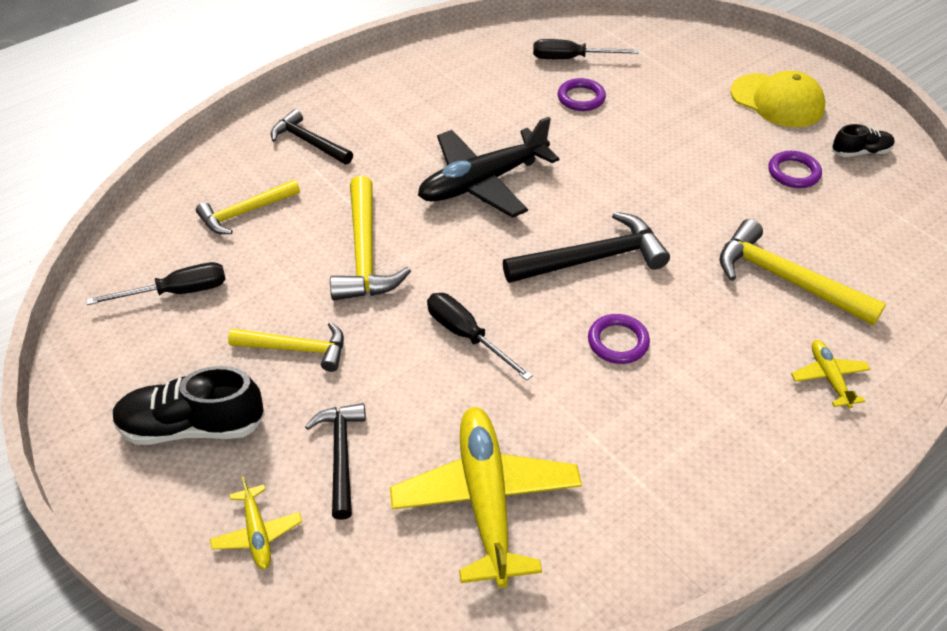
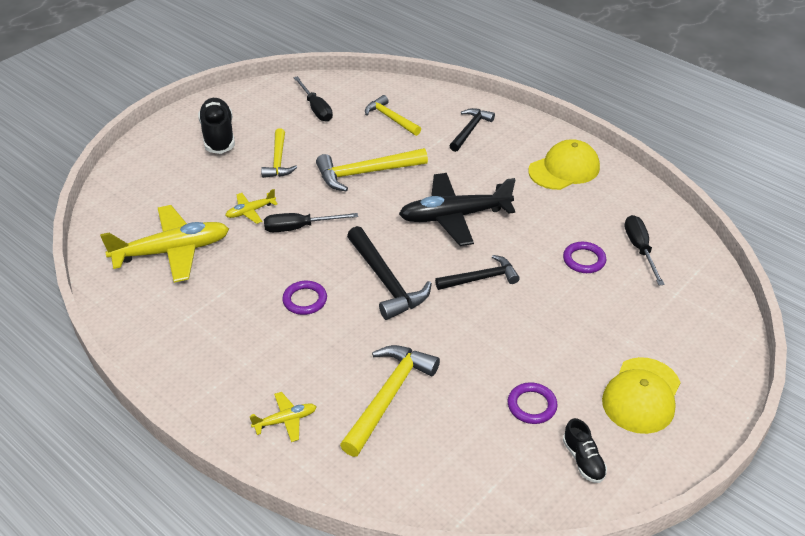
camera: 80 degrees right, 5 degrees down
yellow plane [210,477,302,570] -> yellow plane moved to [225,189,278,224]
black hammer [305,403,366,520] -> black hammer moved to [435,255,520,290]
black plane [418,117,559,218] -> black plane turned 60 degrees counterclockwise [399,173,515,246]
black screwdriver [427,293,533,381] -> black screwdriver turned 135 degrees counterclockwise [264,213,358,232]
none -> yellow cap [528,139,600,190]

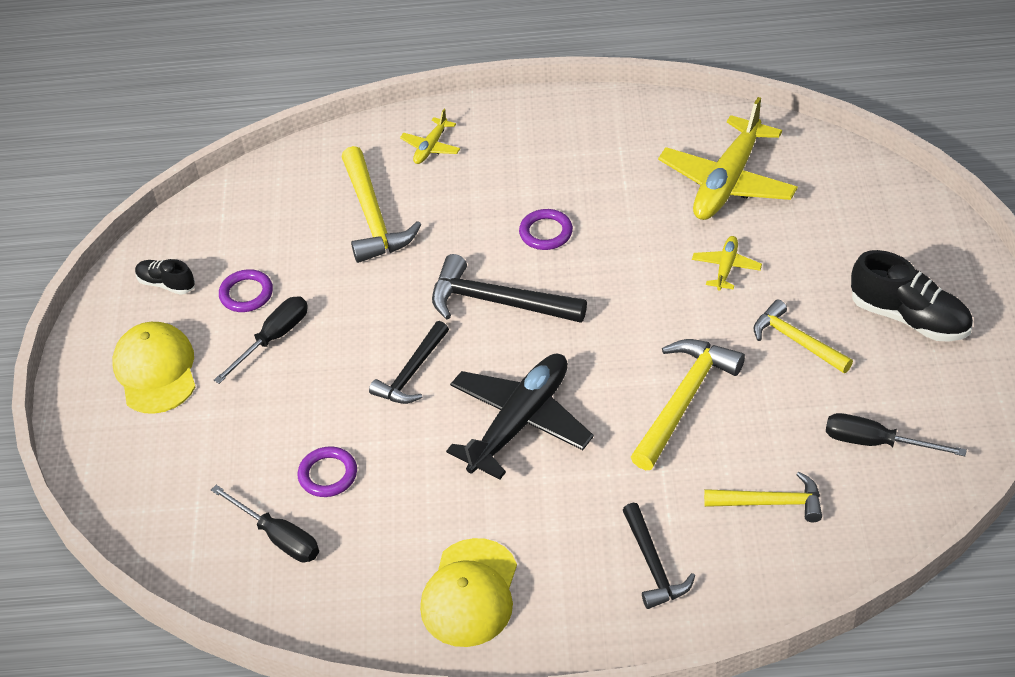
camera: 140 degrees right, 5 degrees up
black screwdriver [264,213,358,232] -> black screwdriver moved to [214,296,308,384]

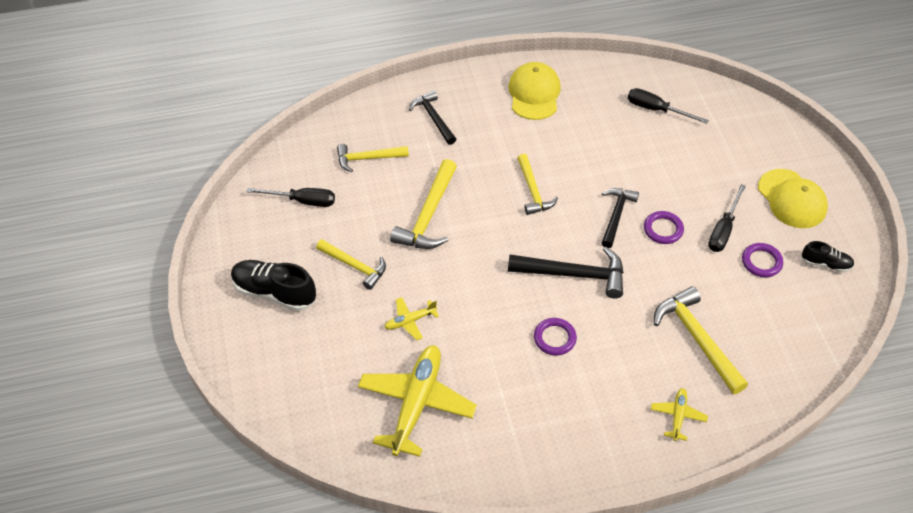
camera: 165 degrees right, 5 degrees up
purple ring [298,446,357,497] -> purple ring moved to [644,211,684,244]
black plane [446,354,594,479] -> yellow hammer [517,154,558,215]
yellow plane [692,236,762,290] -> yellow plane turned 60 degrees clockwise [384,297,439,341]

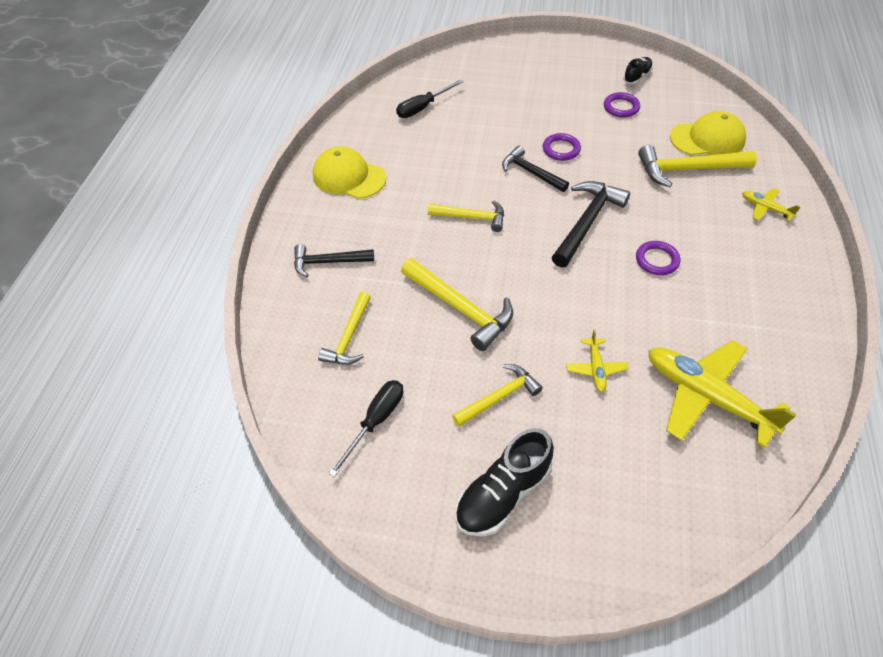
camera: 65 degrees left, 0 degrees up
black screwdriver [708,184,746,252] -> none
yellow cap [758,169,828,228] -> yellow cap moved to [670,111,746,155]

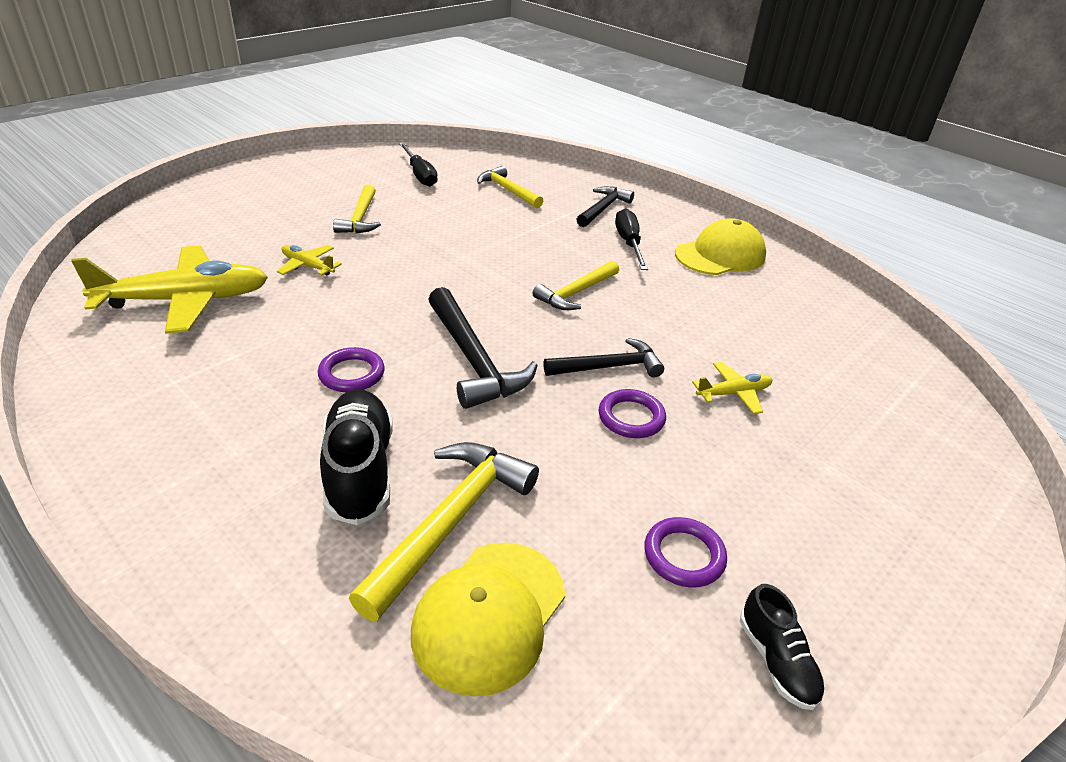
camera: 120 degrees right, 15 degrees down
black screwdriver [396,80,464,118] -> black screwdriver moved to [615,208,648,270]
yellow hammer [401,258,513,351] -> none
black shoe [455,428,554,537] -> black shoe moved to [320,389,393,525]
yellow plane [742,188,800,221] -> yellow plane moved to [692,362,772,414]

